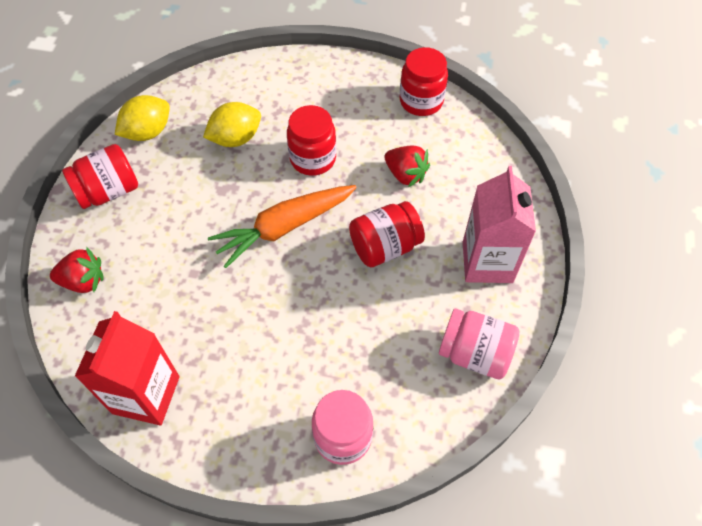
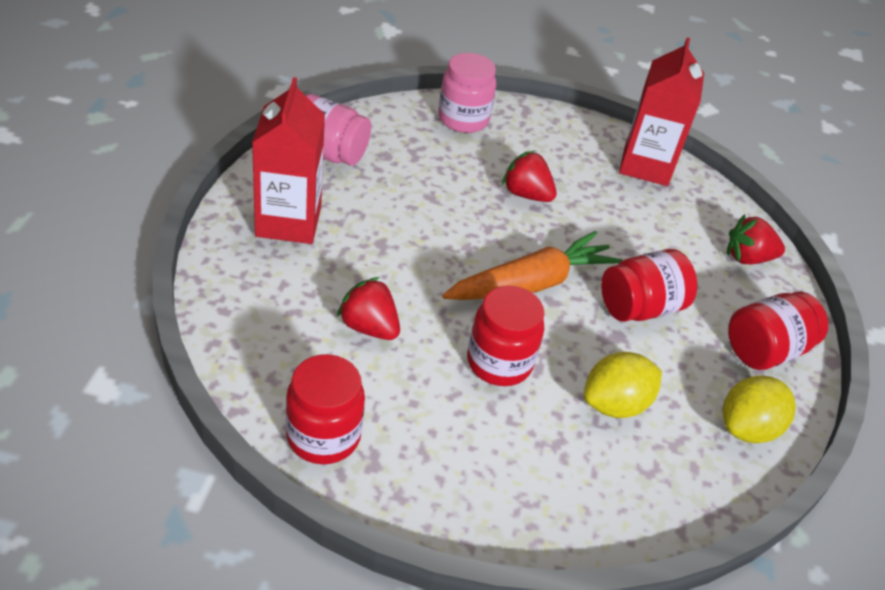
camera: 175 degrees right, 15 degrees down
red jar [349,201,425,267] -> red jar moved to [601,249,697,322]
pink carton [463,166,536,283] -> red carton [252,77,325,244]
none -> red strawberry [502,150,557,202]

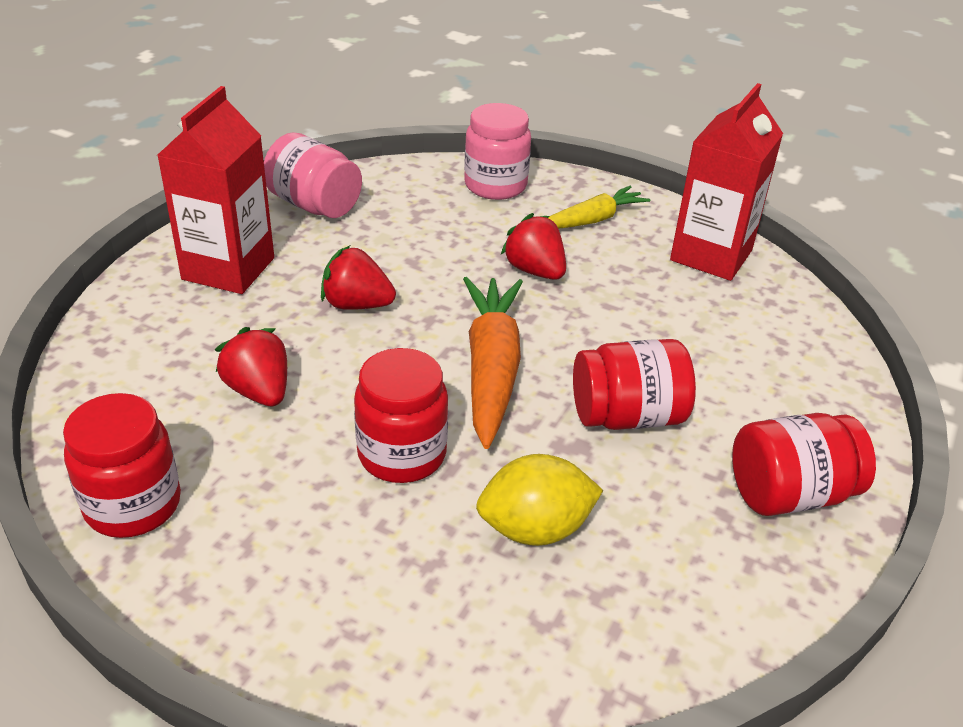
camera: 20 degrees right, 5 degrees down
orange carrot [442,231,622,300] -> orange carrot turned 75 degrees counterclockwise [463,277,523,449]
yellow lemon [722,375,796,443] -> none
red strawberry [727,214,785,264] -> red strawberry moved to [321,246,396,310]
none -> yellow carrot [549,186,650,229]

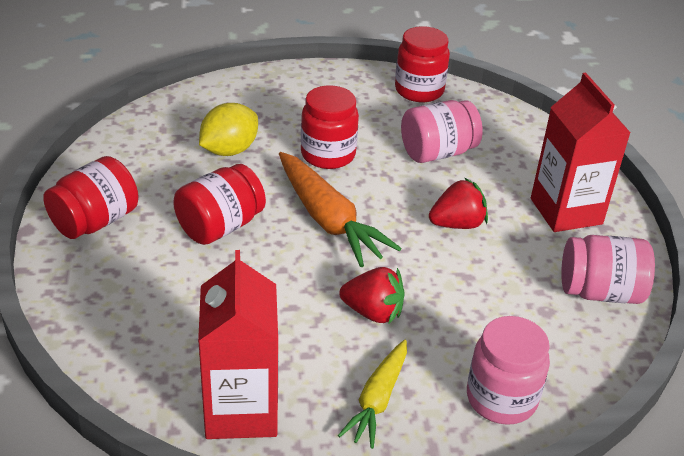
camera: 145 degrees right, 0 degrees up
red strawberry [215,327,287,406] -> pink jar [401,100,482,163]

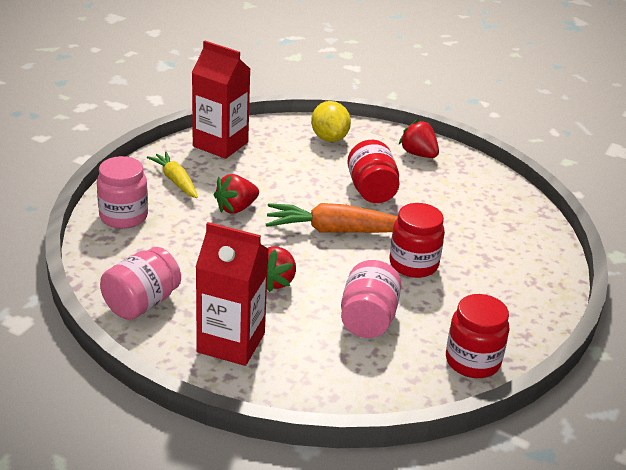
camera: 125 degrees right, 5 degrees down
red jar [43,156,138,239] -> red strawberry [399,119,439,158]
yellow lemon [199,103,258,156] -> yellow lemon moved to [311,101,351,142]

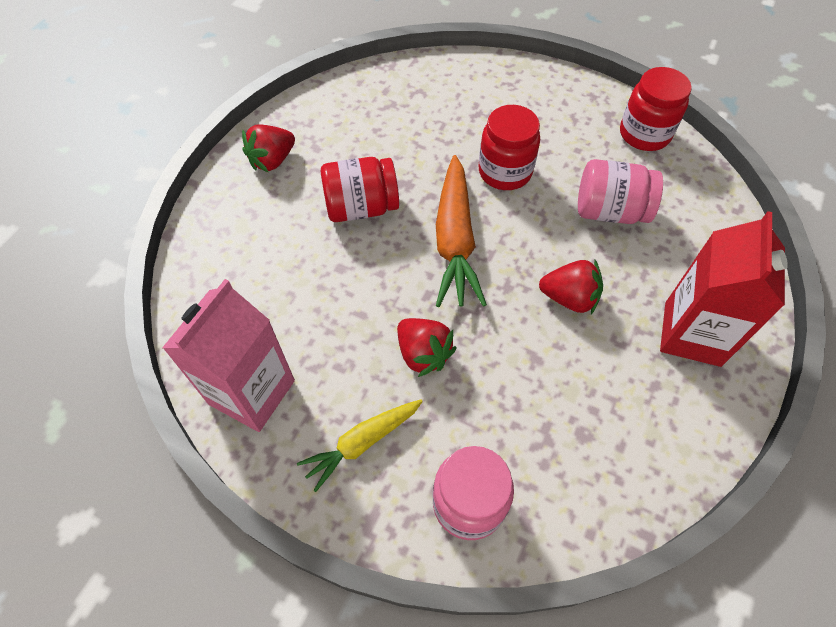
camera: 90 degrees left, 25 degrees up
pink jar [100,247,181,320] -> none
red carton [192,40,250,159] -> pink carton [162,279,295,432]
yellow lemon [311,101,351,142] -> none

